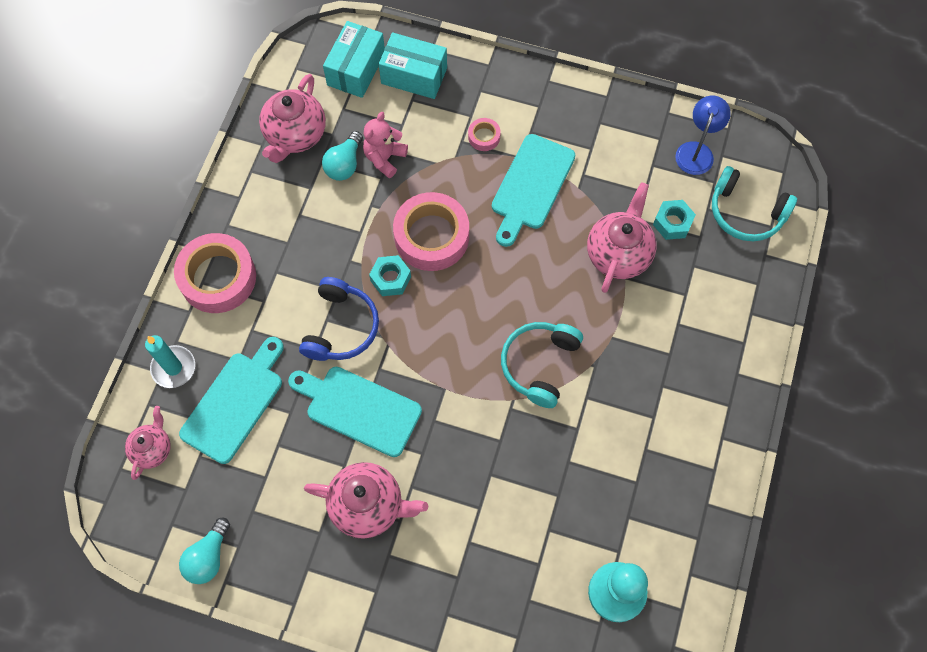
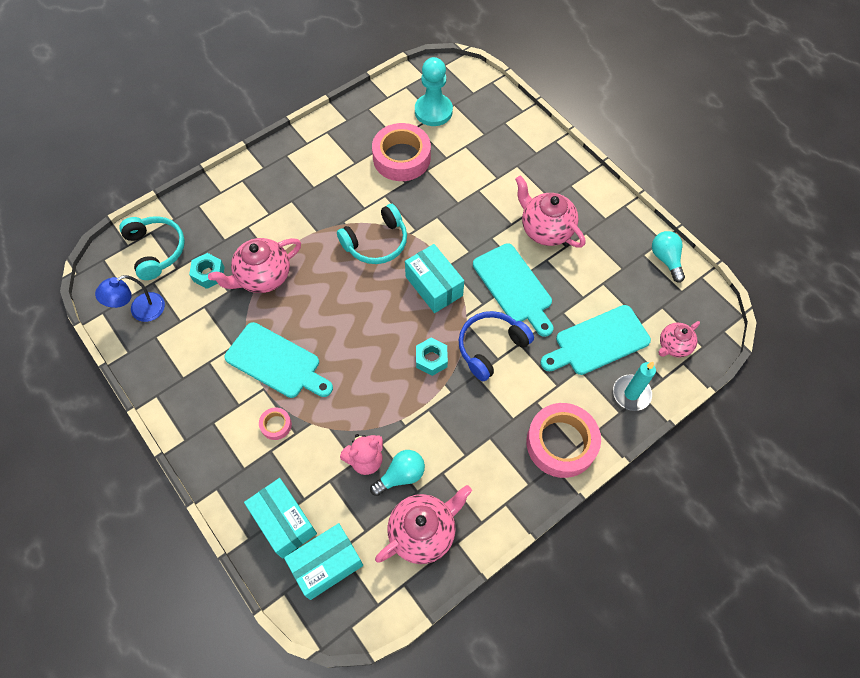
camera: 145 degrees left, 5 degrees down
turquoise light bulb [179,518,230,584] -> turquoise light bulb turned 75 degrees counterclockwise [652,231,685,282]
pink tape [393,192,469,271] -> pink tape moved to [372,123,431,181]
turquoise cutting board [492,134,575,247] -> turquoise cutting board turned 60 degrees clockwise [224,322,333,398]
none -> turquoise box [405,244,464,313]

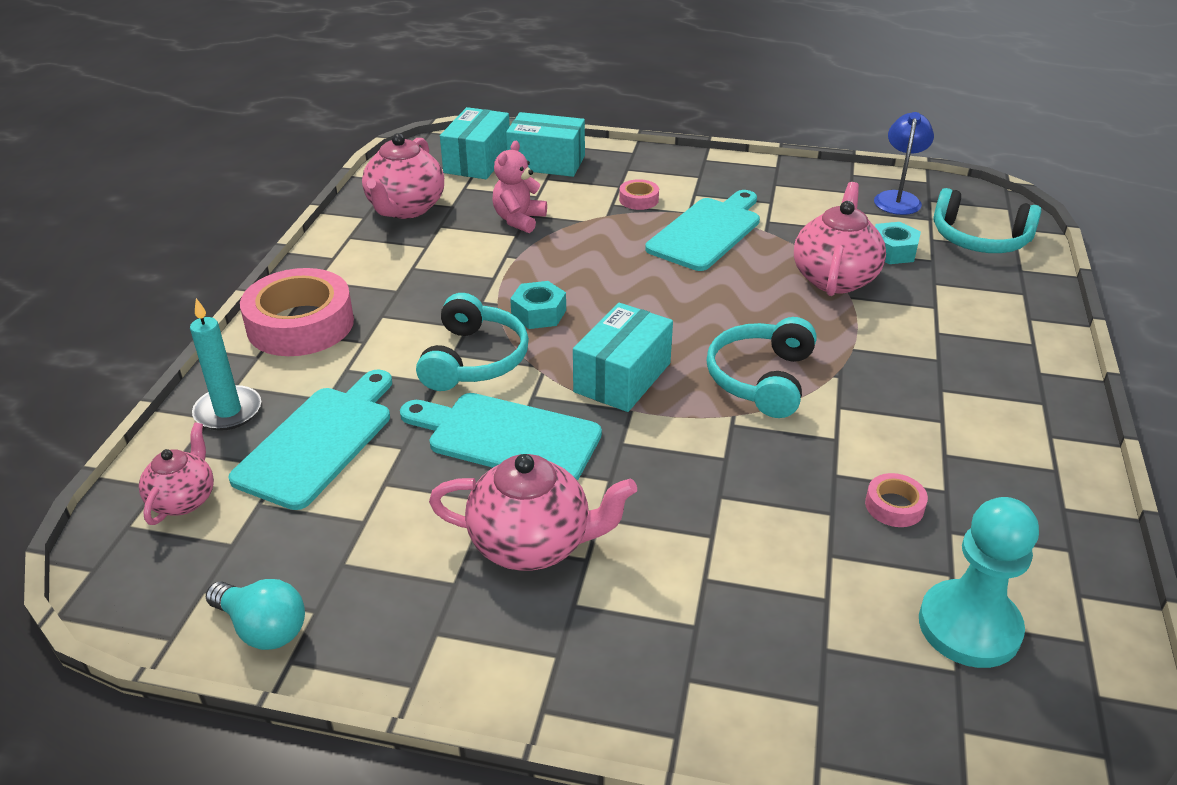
camera: 140 degrees right, 25 degrees down
turquoise cutting board [224,322,333,398] -> turquoise cutting board turned 135 degrees clockwise [645,190,760,271]
turquoise light bulb [370,450,425,496] -> none
pink tape [372,123,431,181] -> pink tape [865,473,928,527], size x0.45
turquoise box [405,244,464,313] -> turquoise box turned 75 degrees counterclockwise [573,303,673,412]
blue headphones [459,311,534,381] -> turquoise headphones [416,293,529,391]

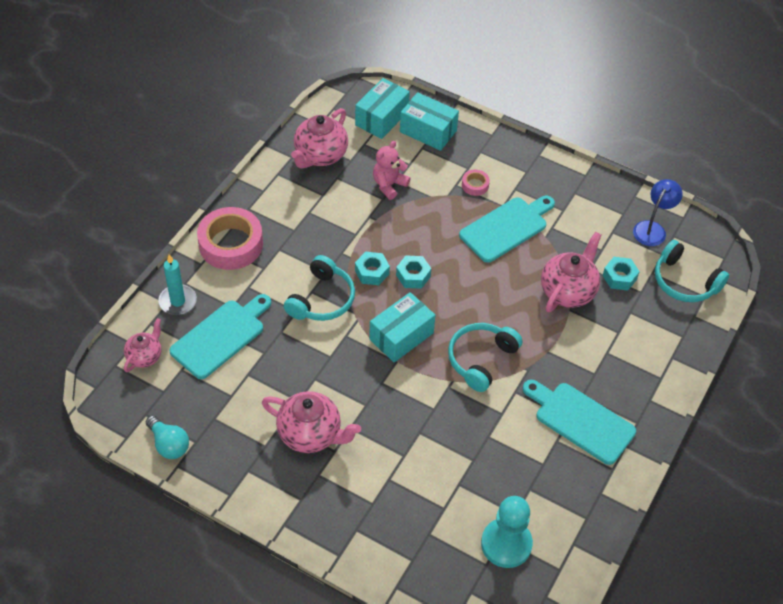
camera: 15 degrees right, 15 degrees up
turquoise cutting board [400,393,602,481] -> turquoise cutting board moved to [523,380,636,465]
pink tape [865,473,928,527] -> none
none -> turquoise nut [396,256,431,289]

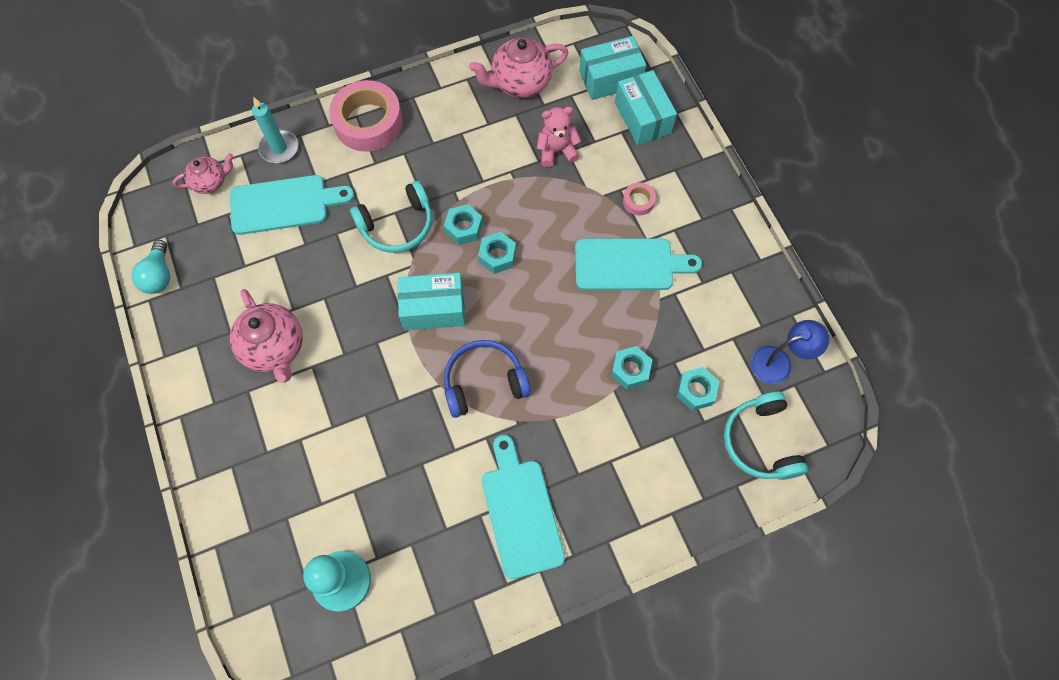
camera: 40 degrees right, 15 degrees up
turquoise headphones [448,323,523,392] -> blue headphones [444,340,531,418]
pink teapot [541,232,601,312] -> turquoise nut [611,346,652,390]

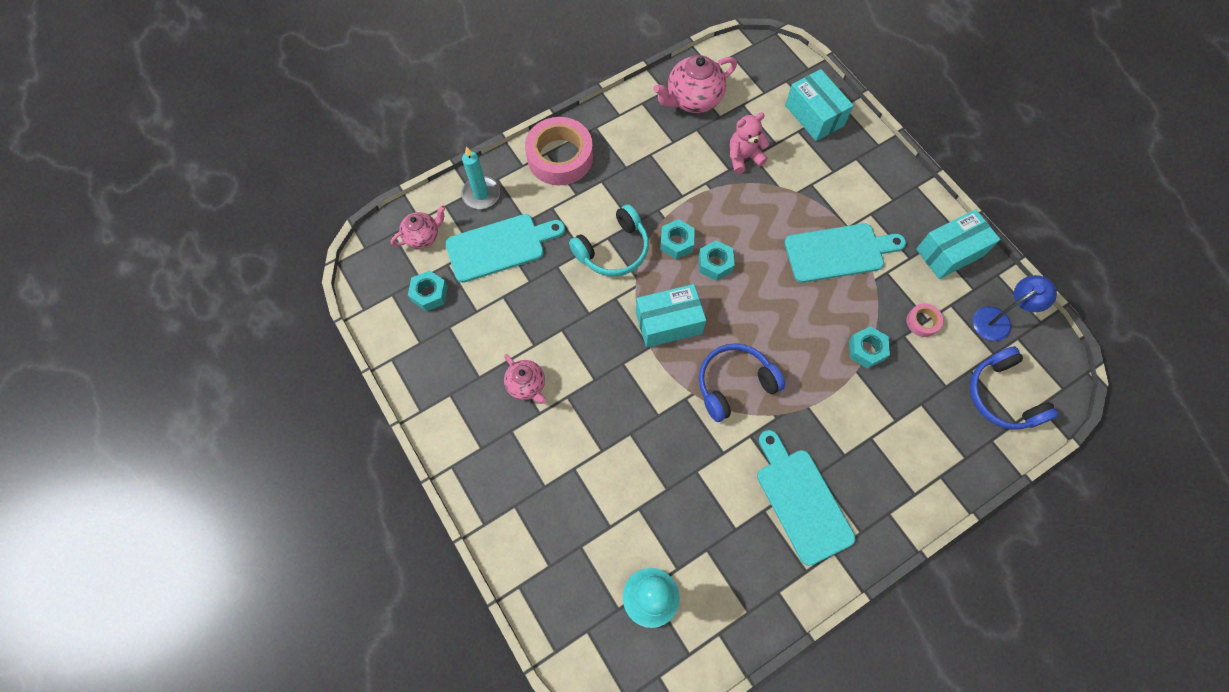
camera: 10 degrees left, 0 degrees up
turquoise light bulb [131,240,170,294] -> none
pink teapot [230,289,303,383] -> pink teapot [504,354,546,404], size x0.60
turquoise box [579,36,646,100] -> turquoise box moved to [916,209,1001,279]
pink tape [623,182,656,216] -> pink tape moved to [906,303,943,337]
turquoise nut [676,367,719,411] -> turquoise nut moved to [408,270,448,312]
turquoise headphones [724,391,808,480] -> blue headphones [970,346,1059,430]

